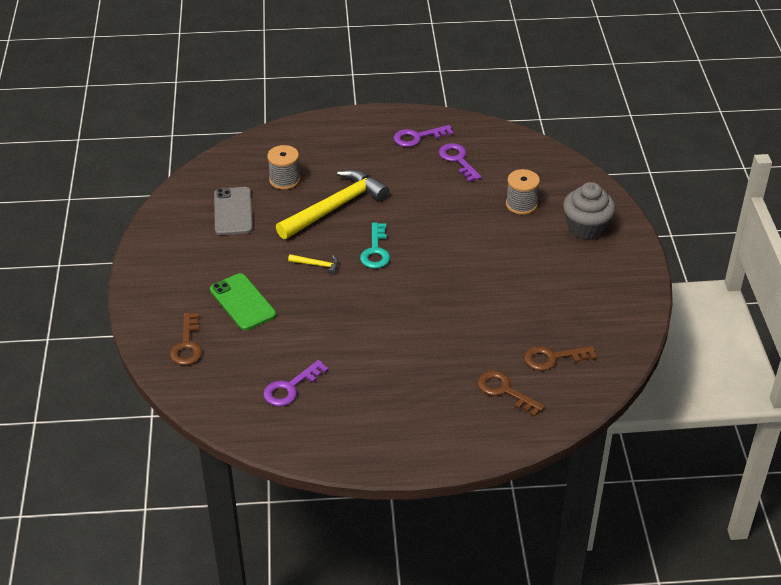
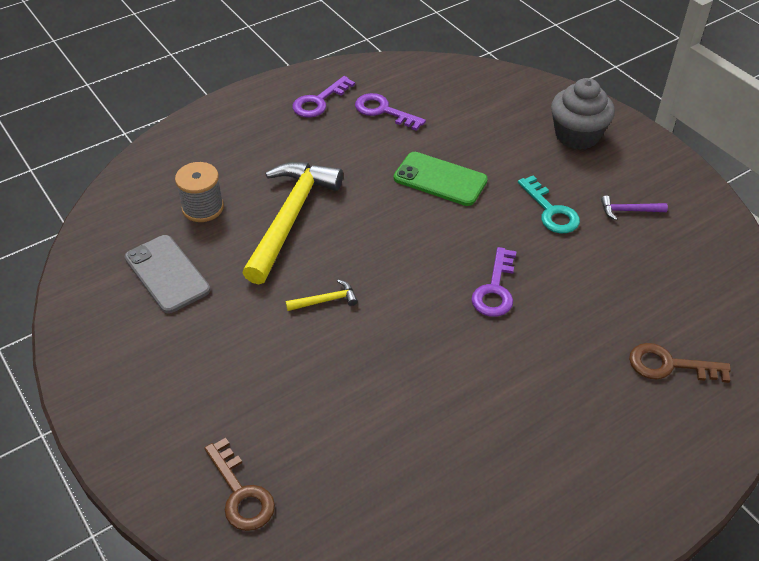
camera: 30 degrees left, 5 degrees up
green phone [210,273,276,330] -> green phone moved to [394,152,488,206]
purple key [263,360,329,406] -> purple key moved to [471,247,516,317]
turquoise key [360,223,390,268] -> turquoise key moved to [518,175,580,233]
grey spool [506,169,540,215] -> none
brown key [524,346,597,371] -> none
none -> purple hammer [601,196,668,220]

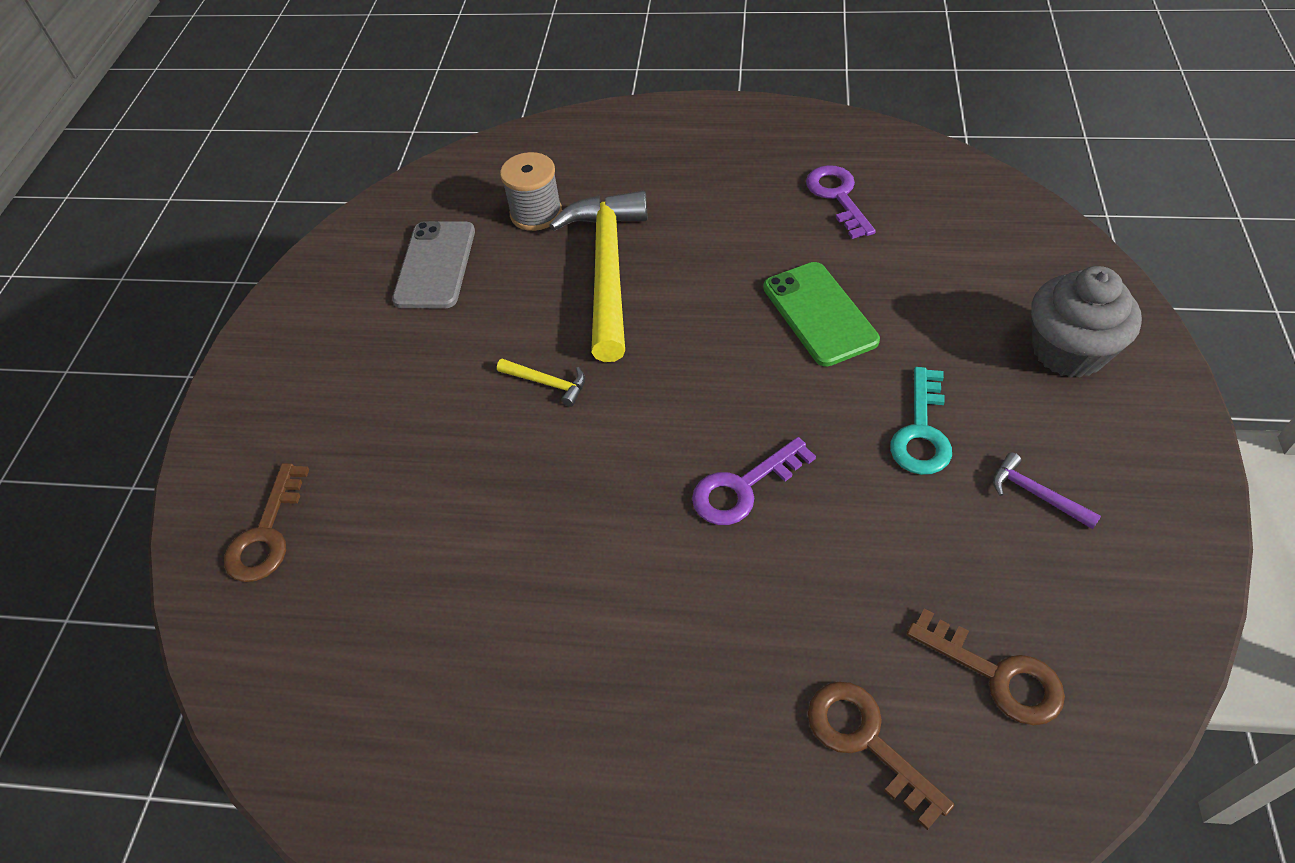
camera: 45 degrees right, 5 degrees up
yellow hammer [242,162,343,284] -> yellow hammer turned 60 degrees counterclockwise [549,191,648,362]
purple key [292,76,355,118] -> none
none -> brown key [907,608,1065,725]

